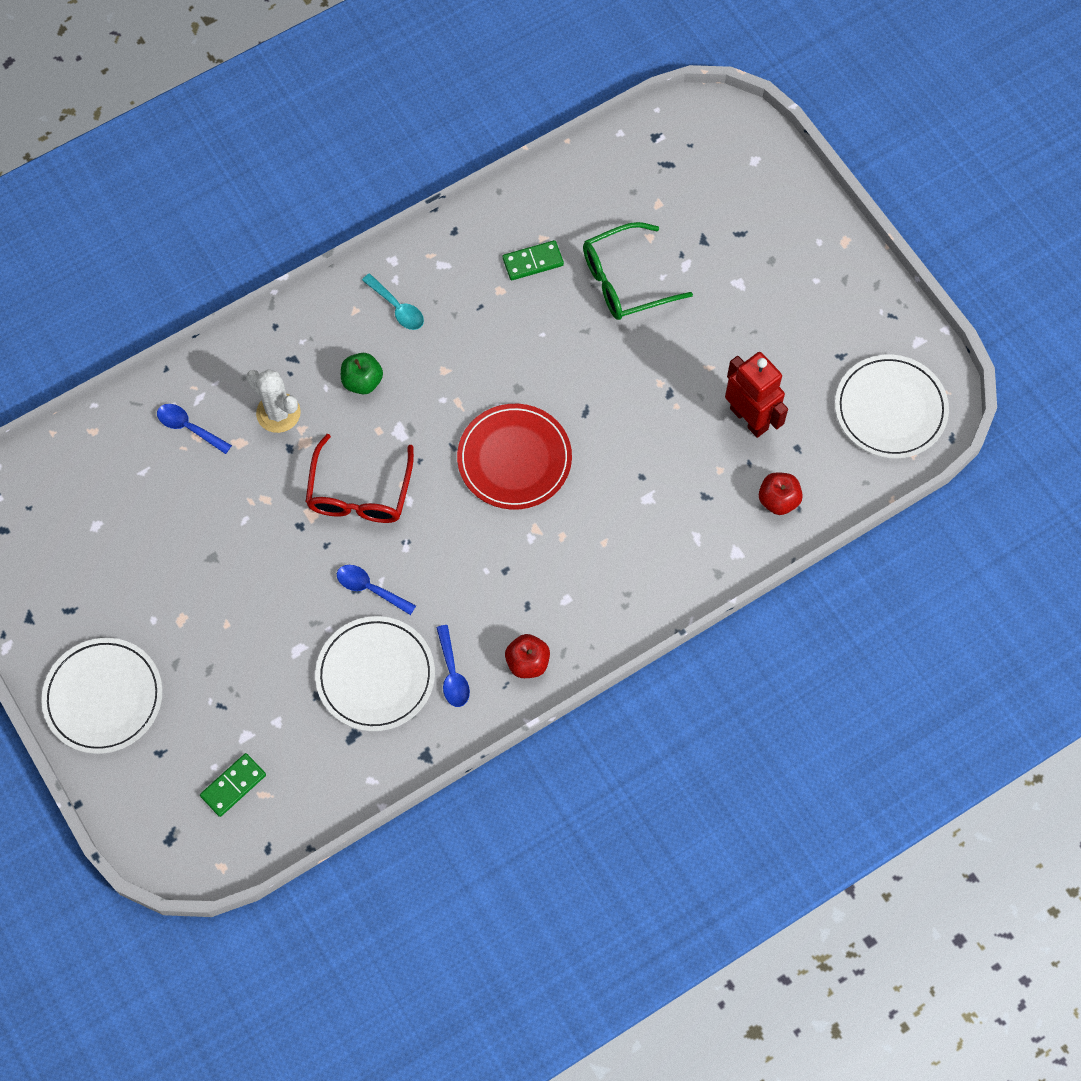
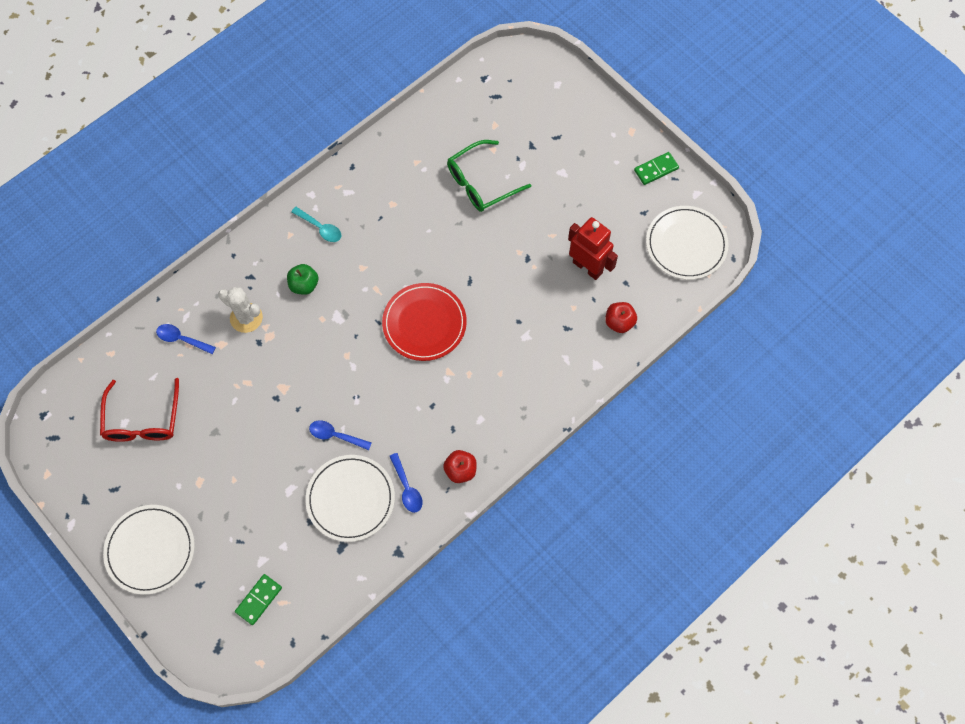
camera: 10 degrees left, 0 degrees up
red glasses [305,434,414,523] -> red glasses moved to [100,378,179,442]
green domino [503,240,564,280] -> green domino moved to [634,152,679,185]

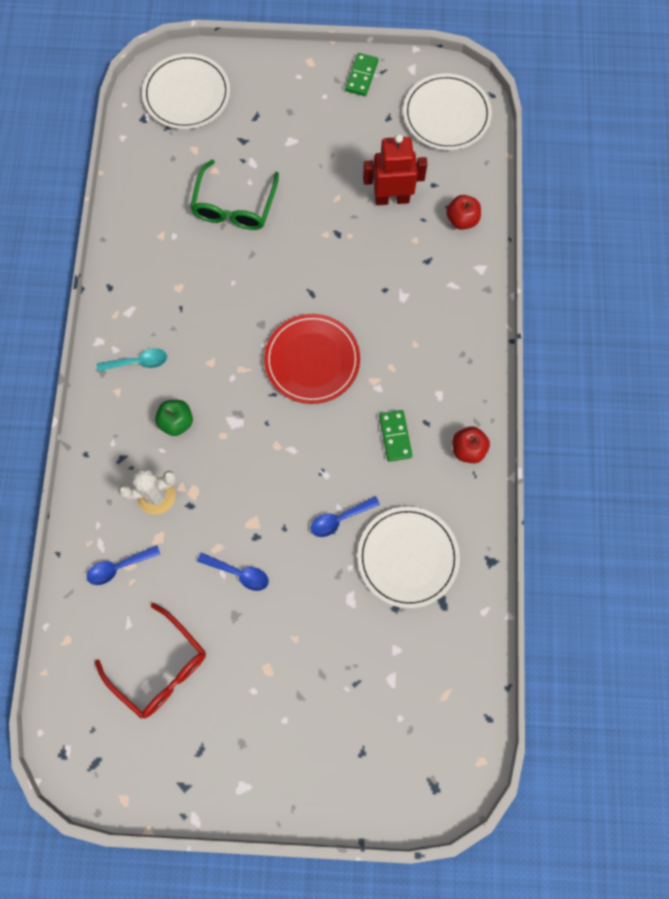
camera: 45 degrees left, 5 degrees up
white plate [103,505,195,595] -> white plate moved to [142,54,230,129]
green domino [235,574,282,625] -> green domino moved to [379,410,412,462]
blue spoon [389,453,422,513] -> blue spoon moved to [197,552,269,591]

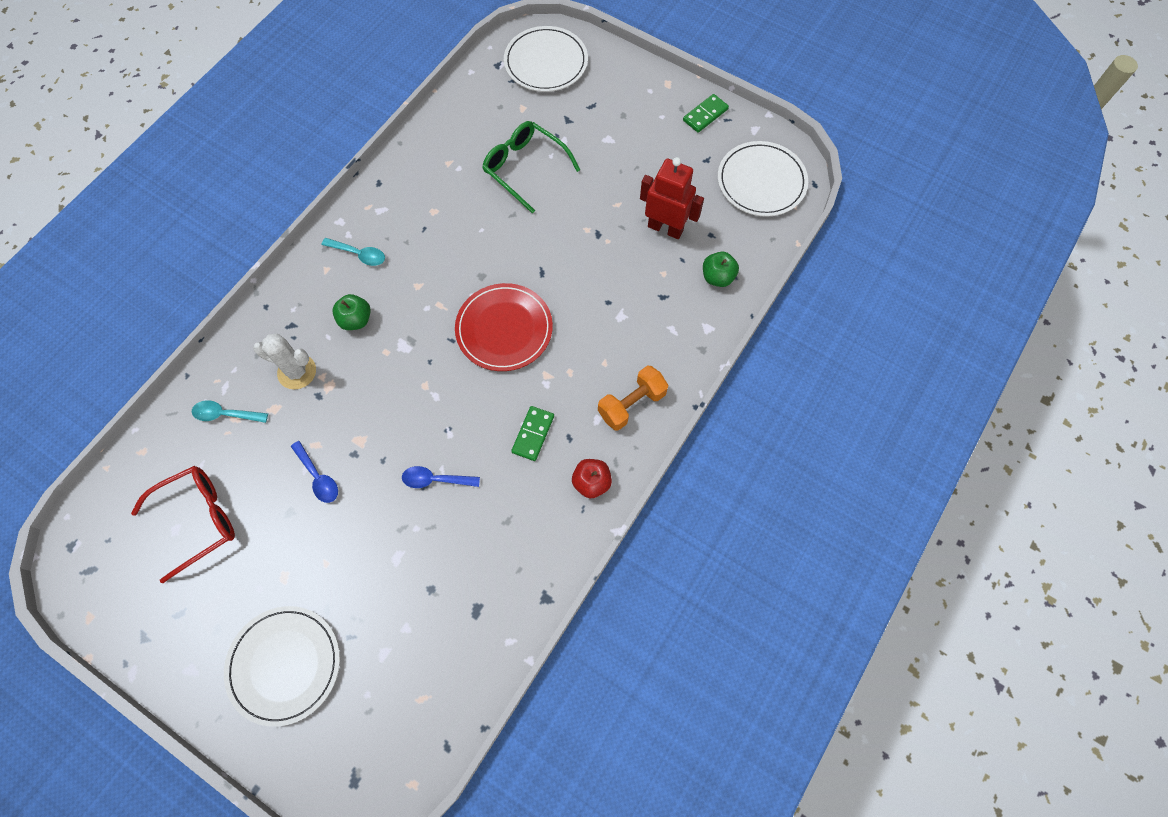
camera: 30 degrees right, 5 degrees down
blue spoon [87,545,160,585] -> turquoise spoon [192,400,268,423]
red glasses [95,603,206,718] -> red glasses turned 105 degrees counterclockwise [131,466,235,583]
green glasses [190,160,279,230] -> green glasses turned 90 degrees clockwise [482,121,580,214]
white plate [357,507,460,608] -> white plate moved to [224,606,340,727]
red apple [446,195,481,230] -> green apple [703,252,739,287]
none -> orange dumbbell [598,365,668,431]

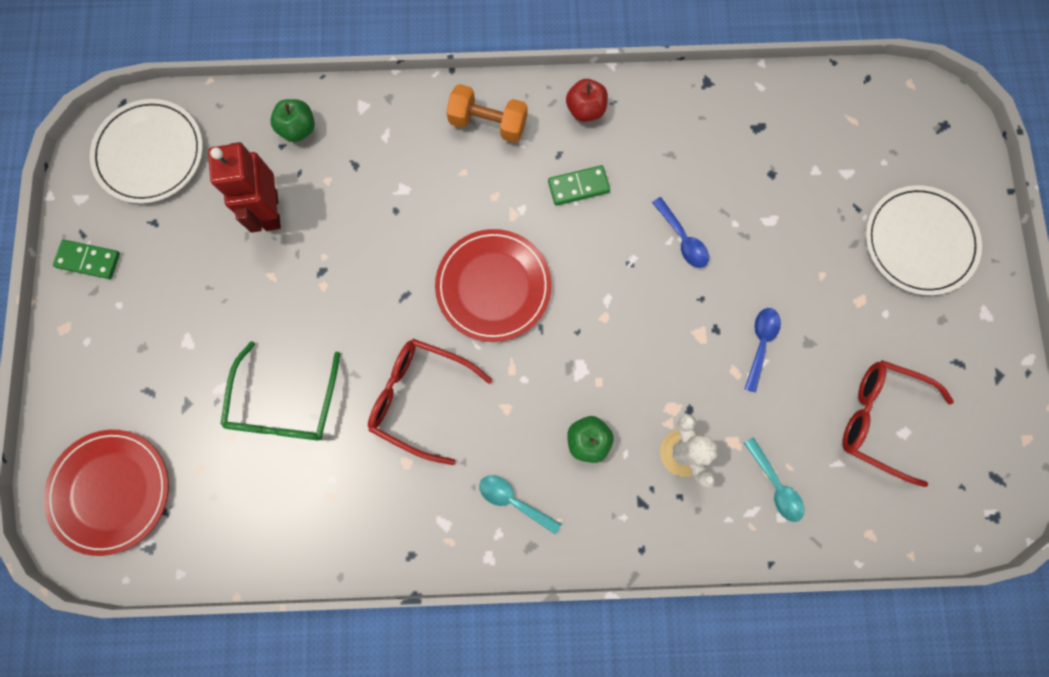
camera: 125 degrees left, 10 degrees up
turquoise spoon [321,238,385,266] -> turquoise spoon turned 45 degrees counterclockwise [479,475,561,534]
white plate [504,26,588,92] -> red plate [44,430,169,556]
none -> red glasses [368,339,493,465]

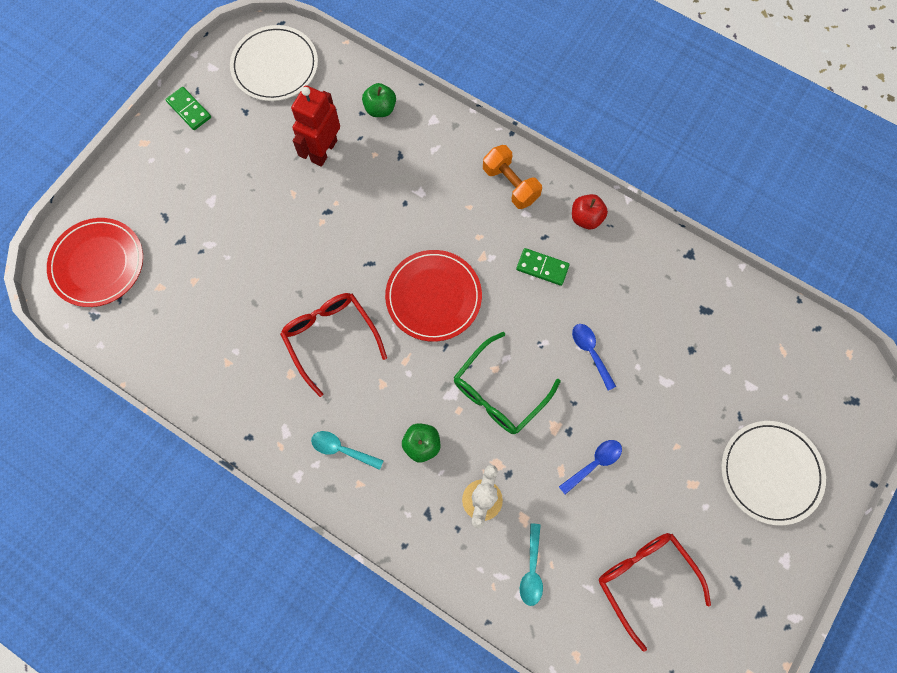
camera: 35 degrees right, 5 degrees down
green glasses [220,341,340,440] -> green glasses moved to [454,332,561,434]
turquoise spoon [479,475,561,534] -> turquoise spoon turned 45 degrees counterclockwise [311,431,384,470]
blue spoon [652,197,709,268] -> blue spoon turned 150 degrees clockwise [572,324,616,391]

